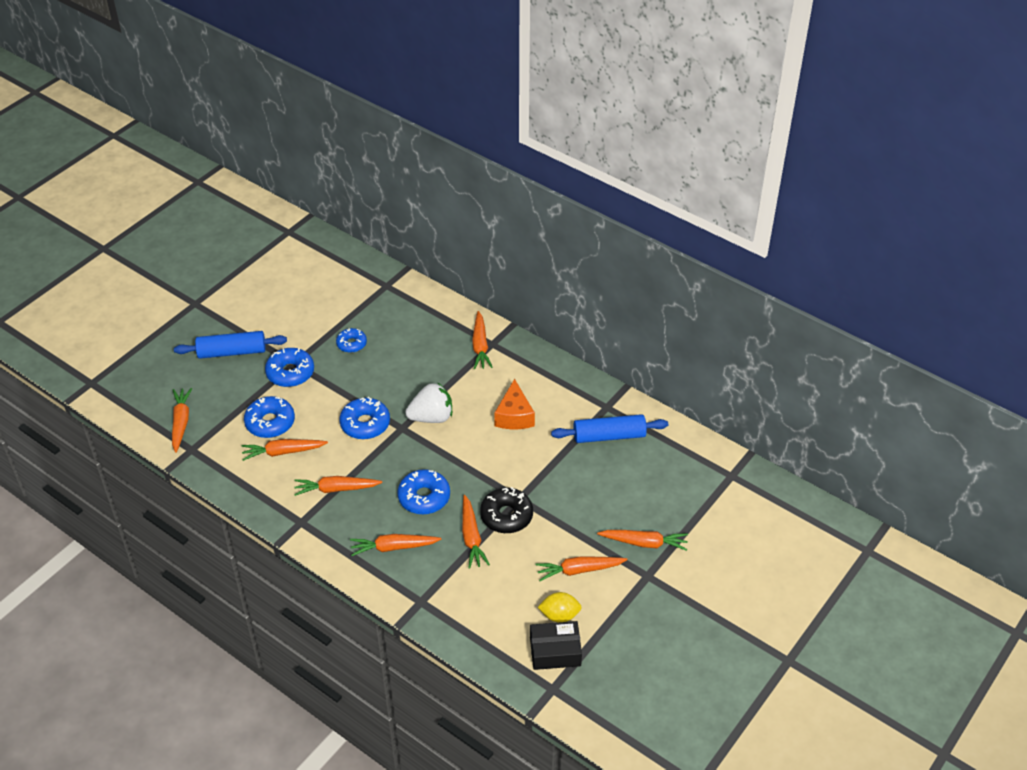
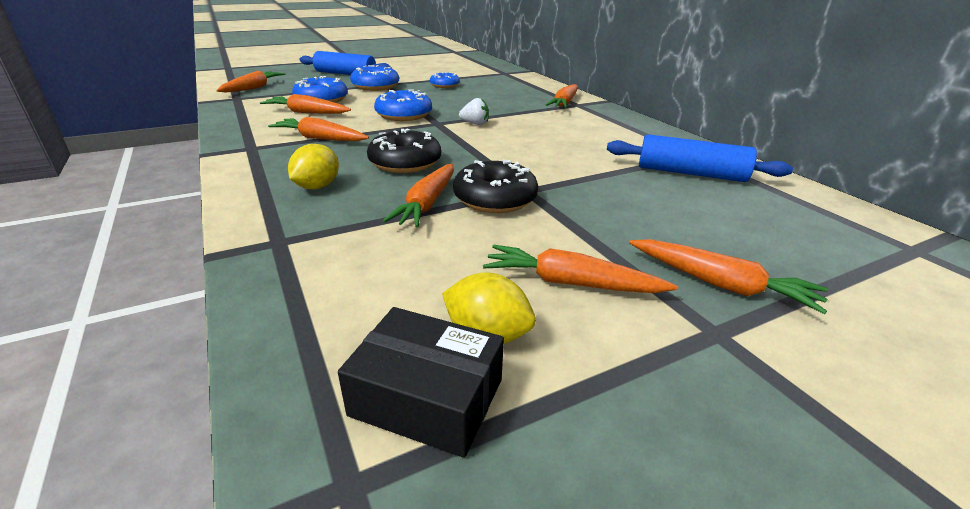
camera: 25 degrees right, 15 degrees down
orange carrot [350,534,441,556] -> yellow lemon [288,144,339,189]
blue donut [397,469,450,514] -> black donut [367,129,441,173]
white strawberry [405,382,452,423] -> white strawberry [459,98,489,125], size x0.54
orange cheese [494,379,535,429] -> none

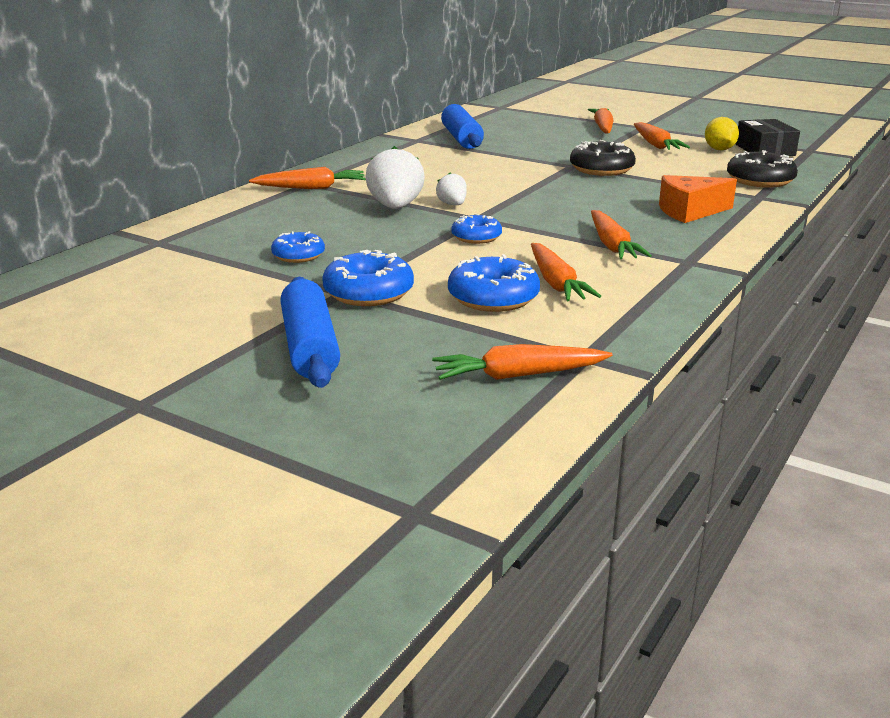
camera: 120 degrees left, 5 degrees down
yellow lemon [288,144,339,189] -> orange cheese [659,175,737,223]
black donut [367,129,441,173] -> black donut moved to [727,150,798,188]
blue donut [374,89,432,121] -> blue donut [452,213,502,244], size x0.64
orange carrot [383,163,454,228] -> none
none -> white strawberry [366,146,425,209]

